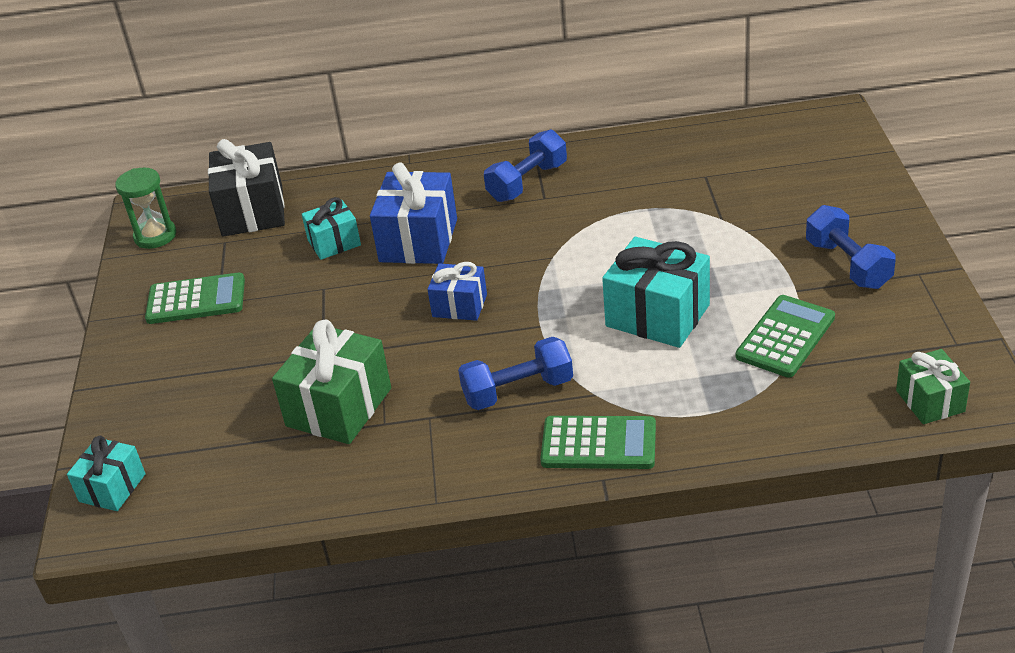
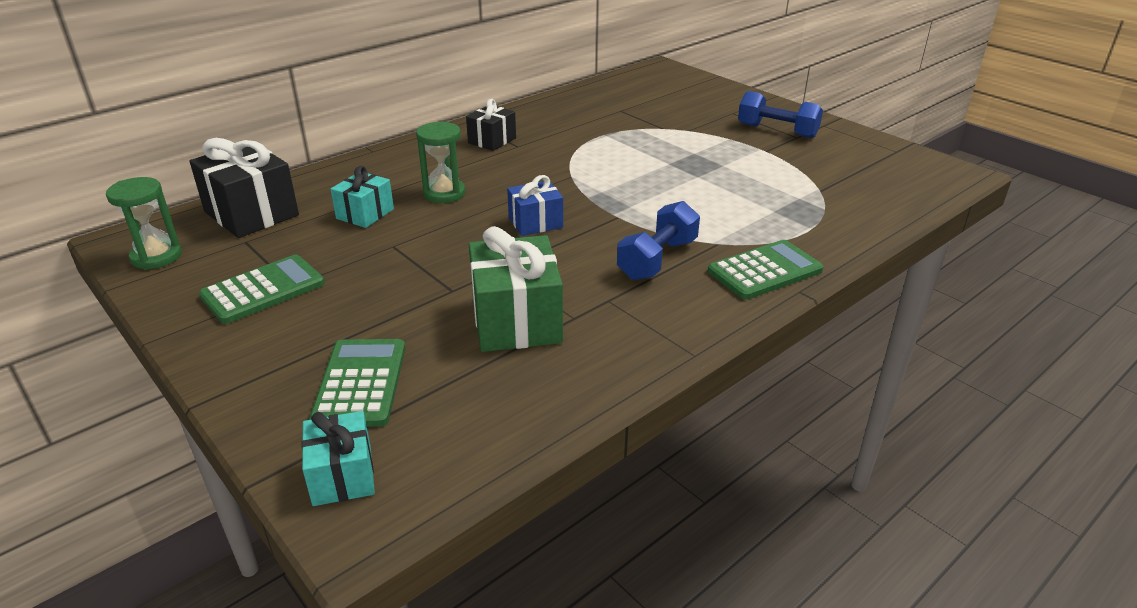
camera: 40 degrees left, 5 degrees down
blue gift [370,163,457,264] -> green hourglass [416,121,465,203]
blue dumbbell [484,130,567,202] -> black gift [466,99,516,151]
turquoise gift [602,237,710,348] -> none
green calculator [736,295,835,378] -> green calculator moved to [309,339,405,427]
green gift [896,349,970,424] -> none

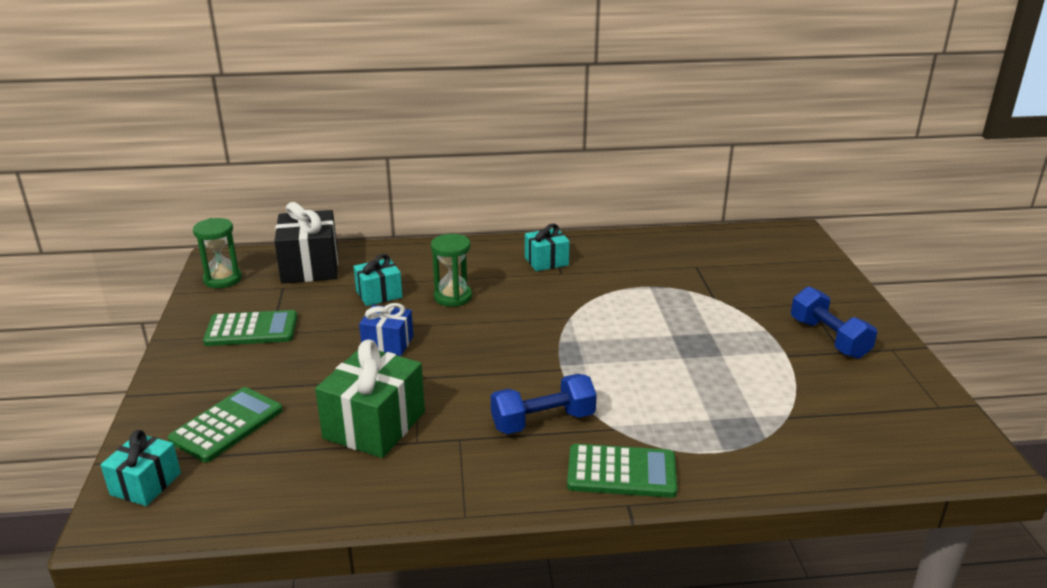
camera: 35 degrees right, 5 degrees down
black gift [466,99,516,151] -> turquoise gift [525,224,570,271]
blue gift [507,175,563,236] -> blue gift moved to [359,303,413,356]

